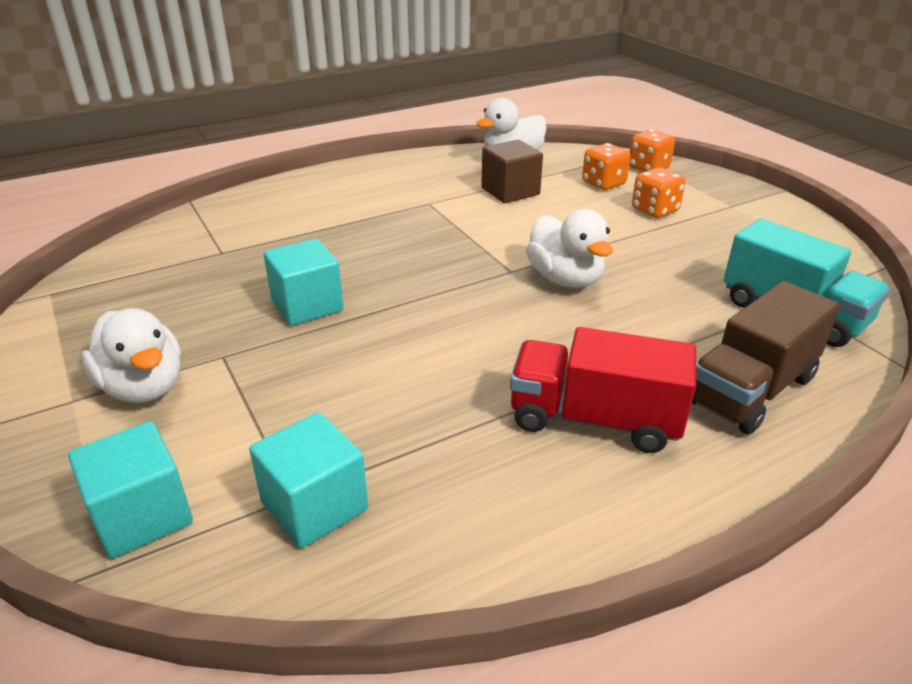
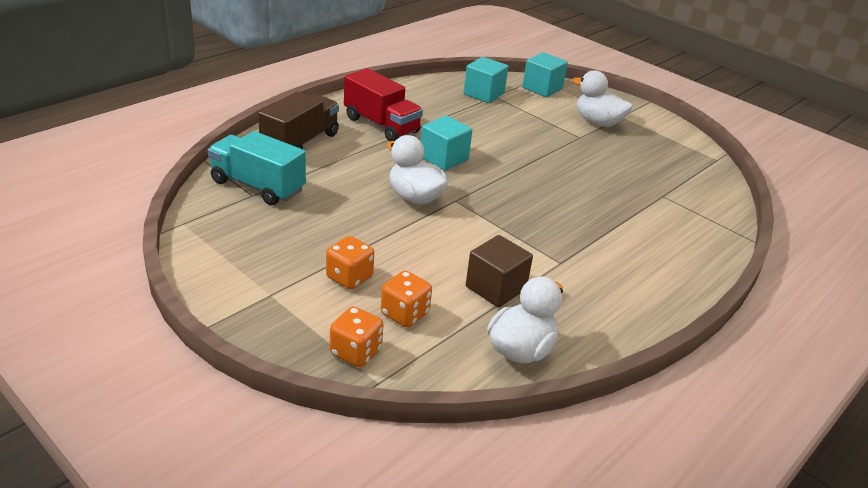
camera: 160 degrees right, 0 degrees up
turquoise cube [264,238,344,326] -> turquoise cube moved to [421,116,472,171]
red truck [510,327,696,453] -> red truck turned 45 degrees clockwise [344,68,423,142]

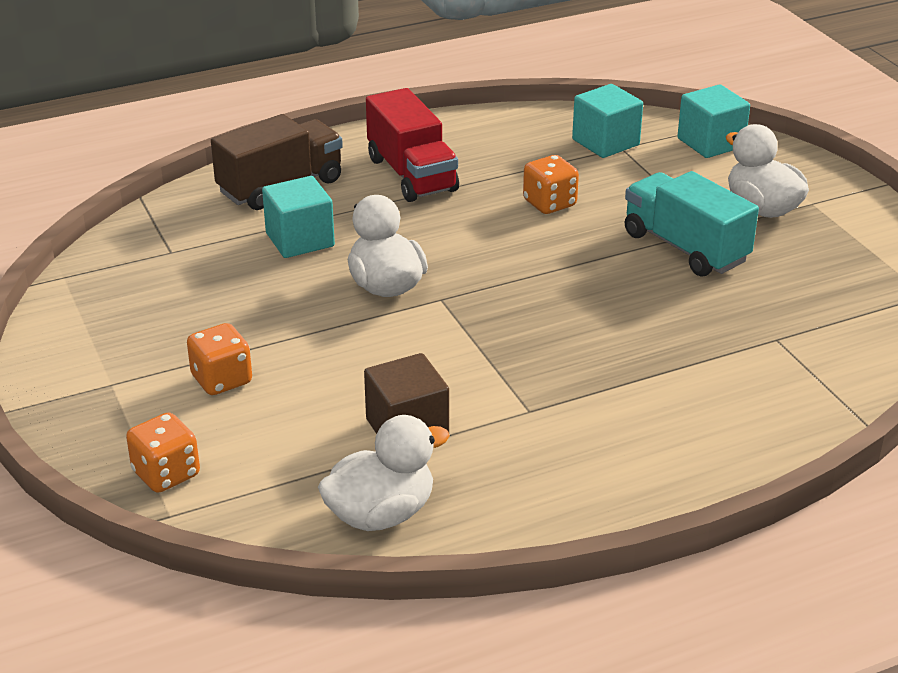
camera: 25 degrees right, 0 degrees up
turquoise truck [208,131,306,205] -> turquoise truck moved to [625,171,759,276]
orange dice [381,271,432,328] -> orange dice moved to [523,155,579,214]
turquoise cube [421,116,472,171] -> turquoise cube moved to [262,176,335,258]

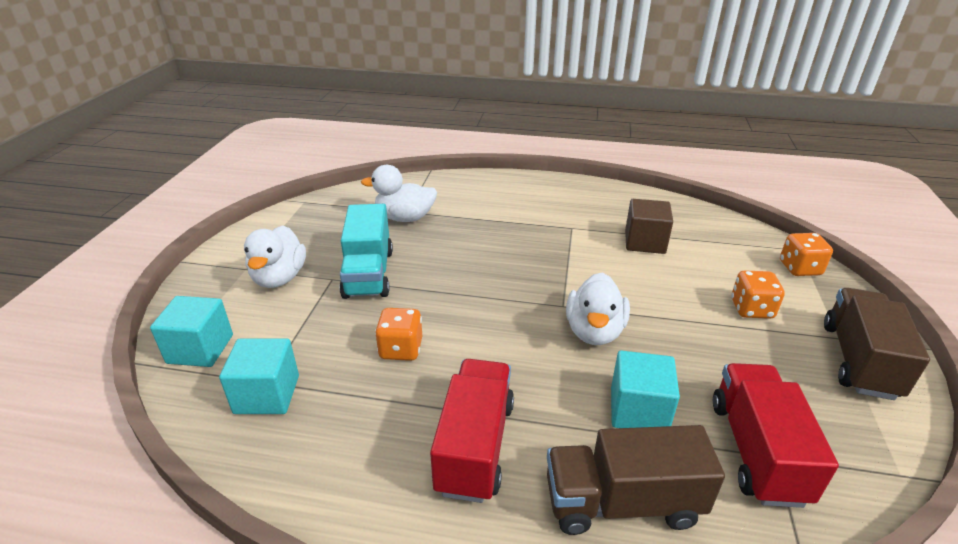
camera: 145 degrees left, 0 degrees up
white duck [318,415,450,531] -> white duck moved to [361,165,437,222]
none -> red truck [713,363,839,508]
none -> brown truck [824,288,930,400]

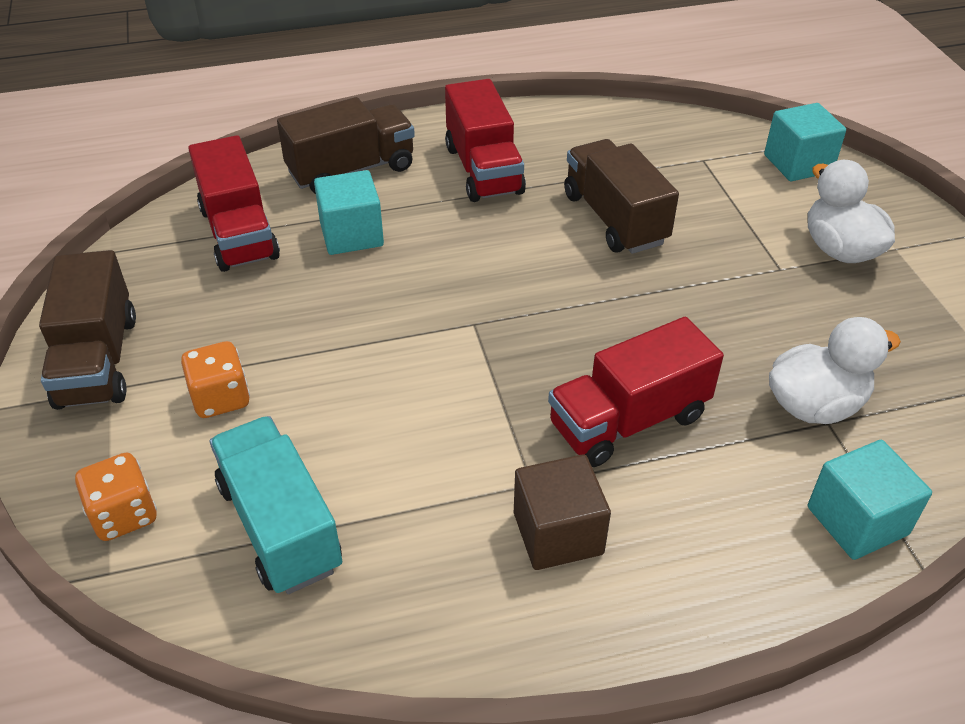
camera: 155 degrees right, 10 degrees up
turquoise cube [219,338,299,414] -> turquoise cube moved to [808,440,932,560]
turquoise truck [339,204,393,299] -> turquoise truck moved to [210,416,342,594]
orange dice [375,308,422,361] -> brown truck [564,139,679,254]
white duck [566,273,630,345] -> none
brown cube [625,199,673,254] -> brown cube moved to [514,454,611,570]
none -> red truck [548,317,724,467]

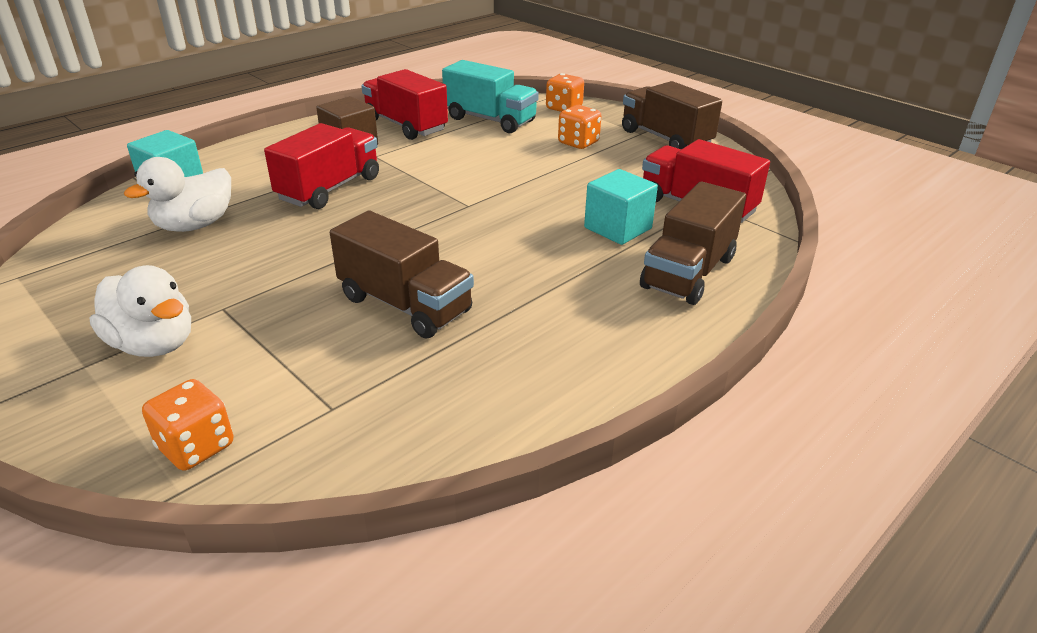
camera: 150 degrees right, 10 degrees down
red truck [445,79,526,202] -> red truck moved to [362,69,448,140]
turquoise cube [764,103,846,181] -> orange dice [142,379,233,471]

